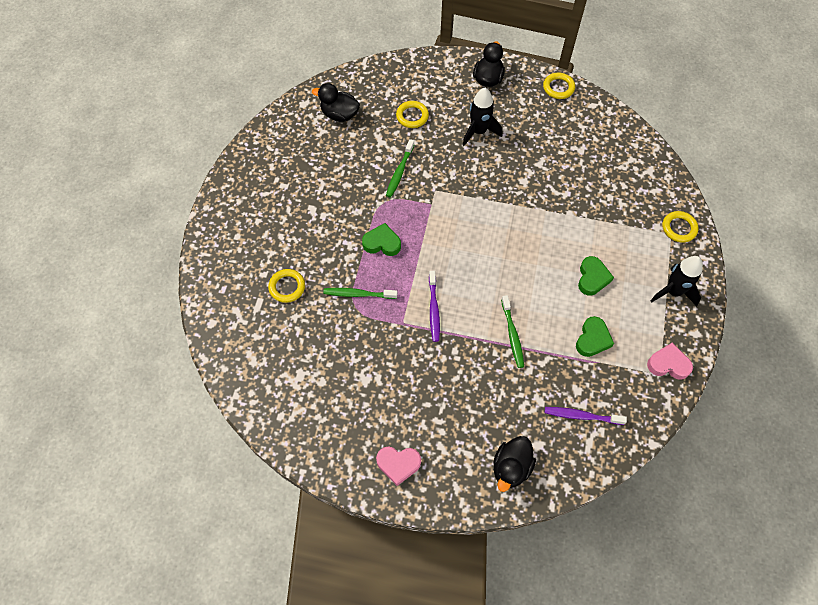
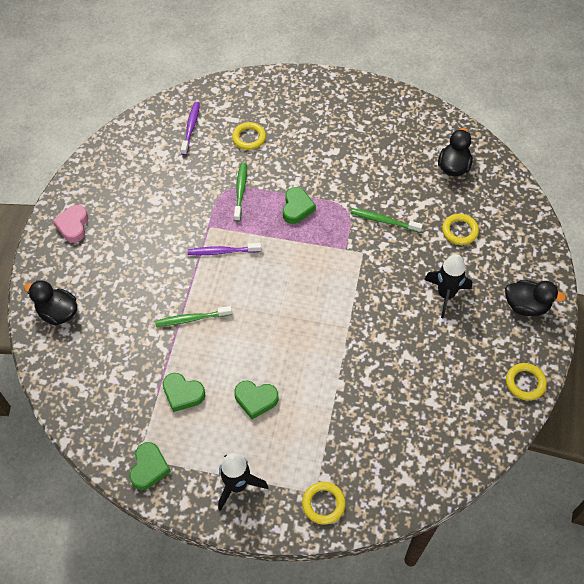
camera: 90 degrees right, 5 degrees down
purple toothbrush [545,407,627,425] -> purple toothbrush moved to [181,102,200,155]
pink heart [647,343,693,380] -> green heart [129,442,171,490]

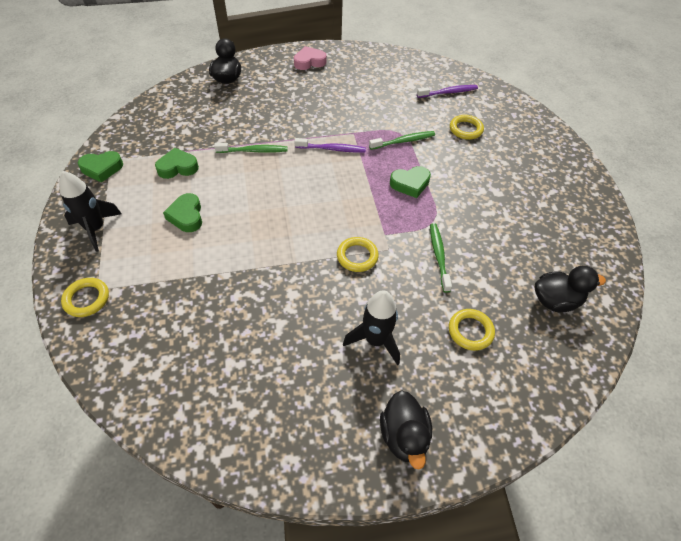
camera: 65 degrees right, 5 degrees down
green toothbrush [155,306,232,327] -> green toothbrush turned 120 degrees clockwise [214,143,288,153]
green heart [163,373,206,412] -> green heart turned 75 degrees clockwise [155,148,199,179]
purple toothbrush [188,243,261,255] -> purple toothbrush turned 120 degrees clockwise [294,138,366,152]
yellow ring [506,363,547,400] -> yellow ring moved to [337,237,379,272]

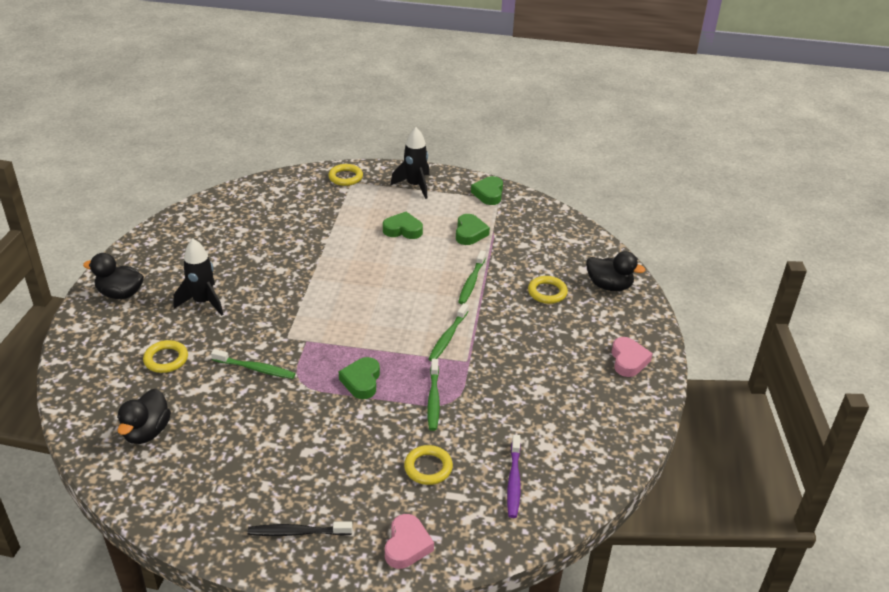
camera: 110 degrees right, 15 degrees down
purple toothbrush [294,138,366,152] -> green toothbrush [428,303,469,361]
yellow ring [337,237,379,272] -> yellow ring moved to [528,276,568,304]
none -> black toothbrush [248,521,353,536]
none -> pink heart [385,514,434,569]

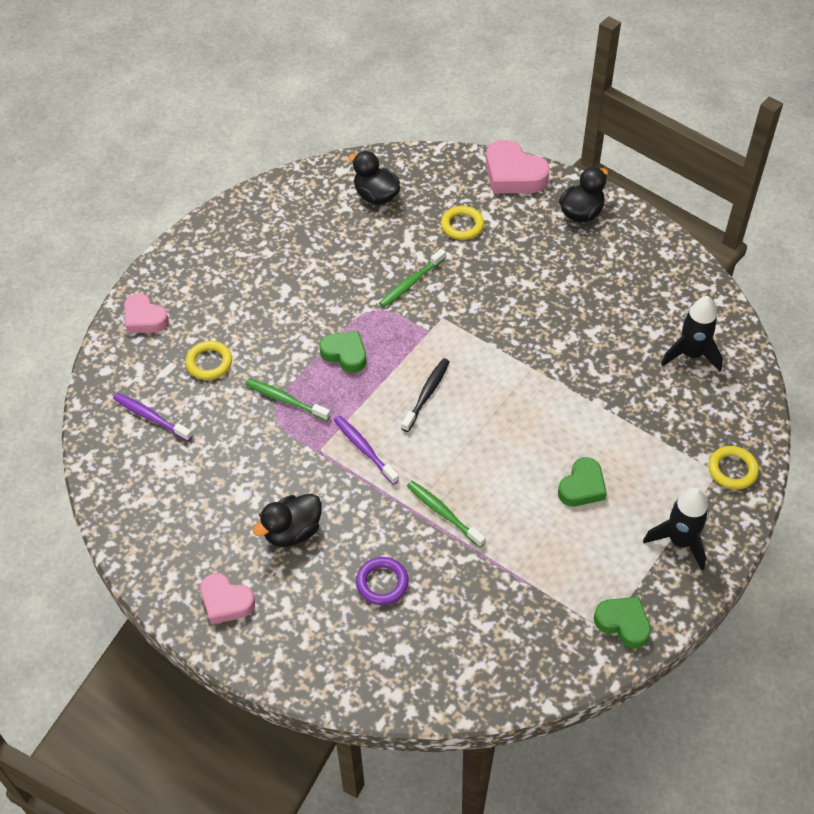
camera: 120 degrees right, 15 degrees up
black rocket [173,239,224,316] -> black rocket moved to [661,296,723,372]
black toothbrush [248,521,353,536] -> black toothbrush moved to [401,358,450,432]
green toothbrush [428,303,469,361] -> purple toothbrush [334,416,399,485]
green heart [456,214,490,245] -> none
yellow ring [528,276,568,304] -> purple ring [356,557,409,605]
black duck [586,251,645,291] -> black duck moved to [252,494,322,547]
none -> pink heart [486,140,550,193]

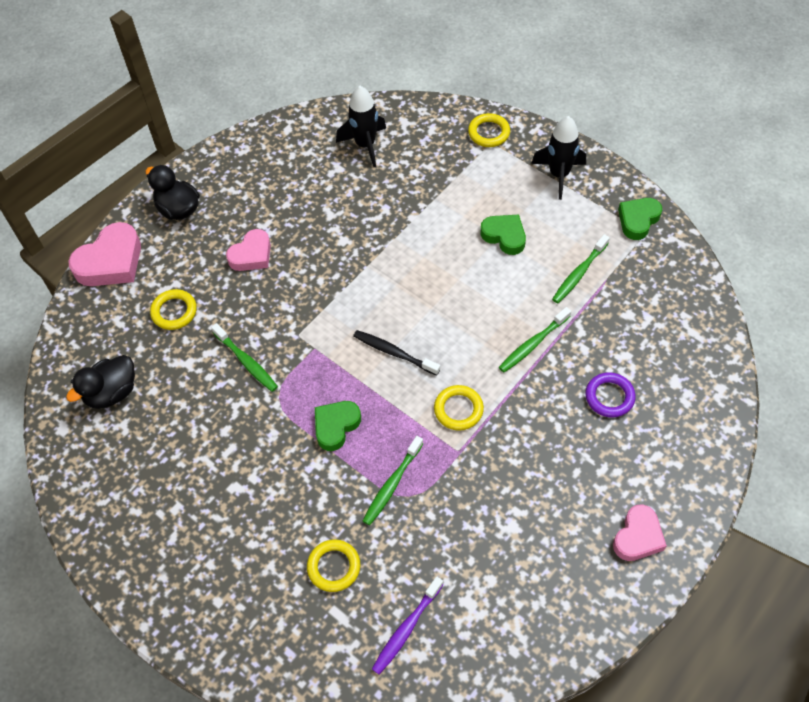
camera: 85 degrees left, 5 degrees up
pink heart [124,293,169,333] -> pink heart moved to [226,229,271,271]
black duck [252,494,322,547] -> none
purple toothbrush [334,416,399,485] -> yellow ring [434,385,484,431]
none -> green toothbrush [552,234,610,303]

